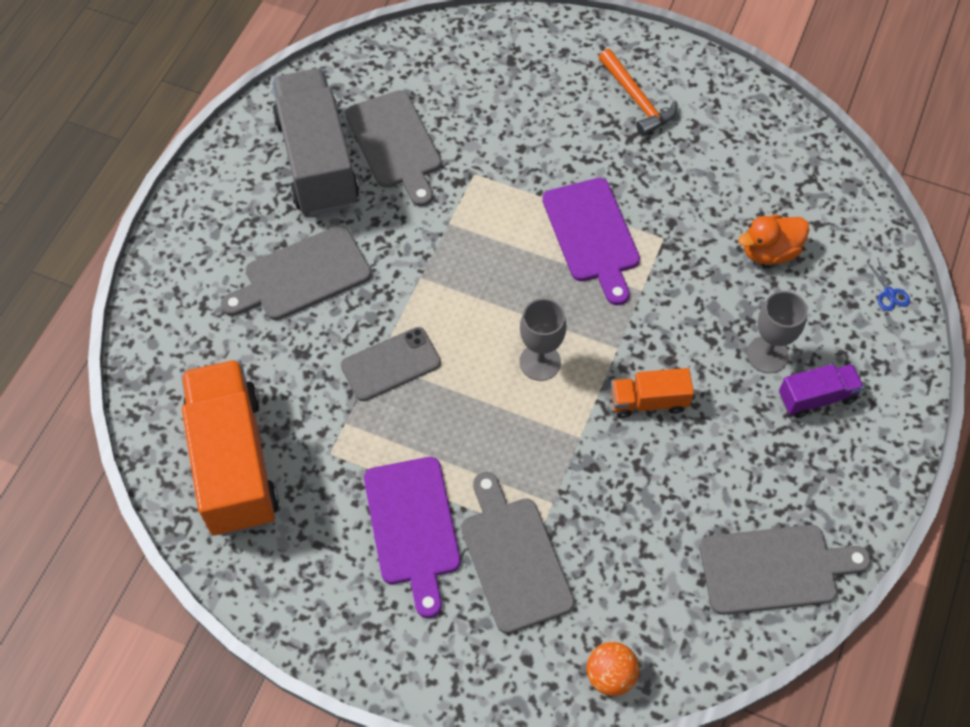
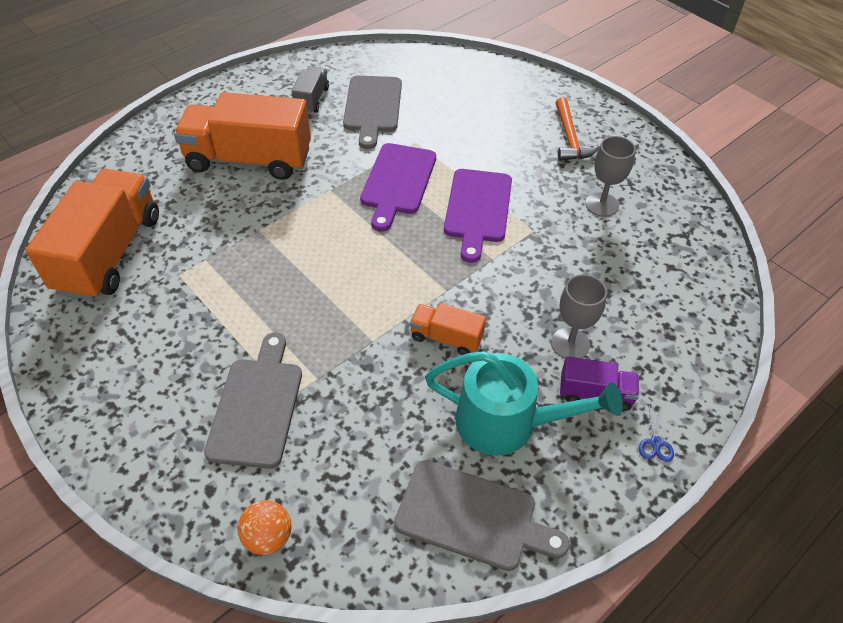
camera: 25 degrees right, 10 degrees down
grey cutting board [221,225,371,320] -> orange truck [174,92,311,180]
grey truck [272,68,359,216] -> grey truck [291,66,329,114], size x0.48
grey phone [341,327,441,401] -> none
purple cutting board [364,457,461,618] -> purple cutting board moved to [360,143,436,232]
grey goblet [520,298,566,381] -> grey goblet moved to [585,136,636,217]
orange duck [738,215,809,265] -> none
blue scissors [866,258,910,311] -> blue scissors moved to [639,403,674,462]
none -> turquoise watering can [425,351,623,456]

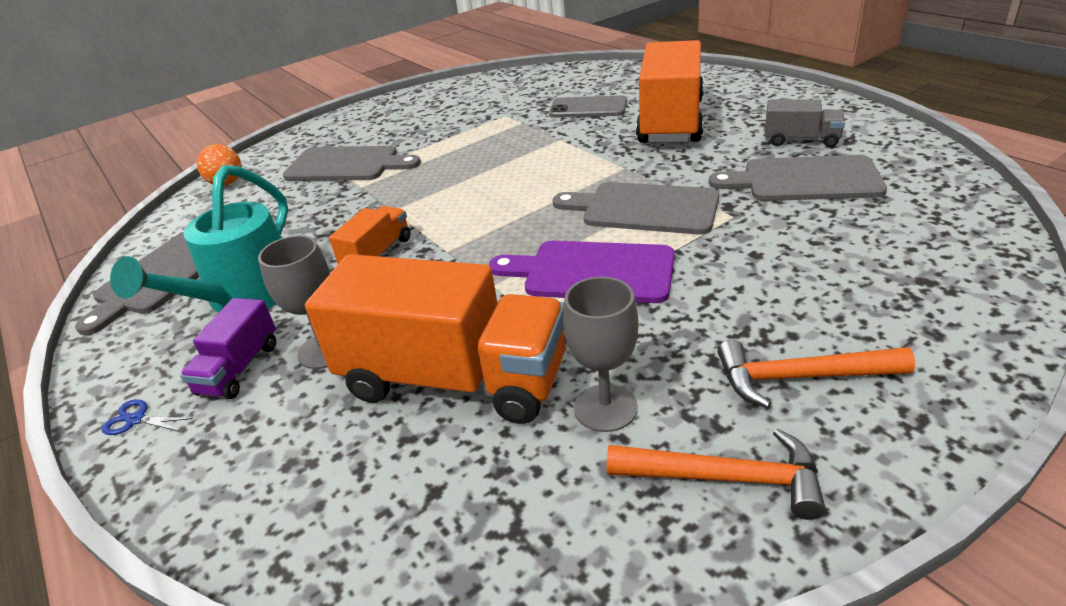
camera: 100 degrees right, 15 degrees down
orange truck [25,169,159,300] -> orange truck moved to [305,254,566,424]
purple cutting board [360,143,436,232] -> grey cutting board [553,182,719,235]
none -> grey phone [549,95,627,118]
none -> orange hammer [607,429,826,520]

